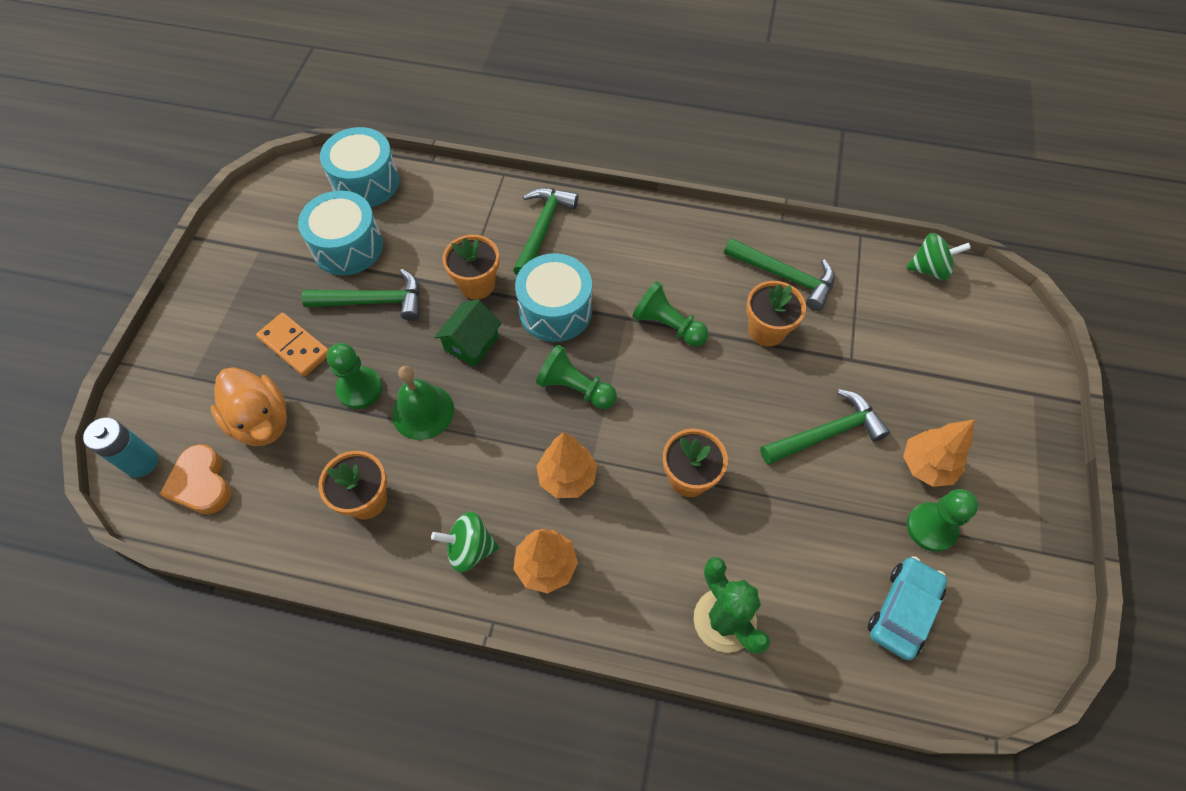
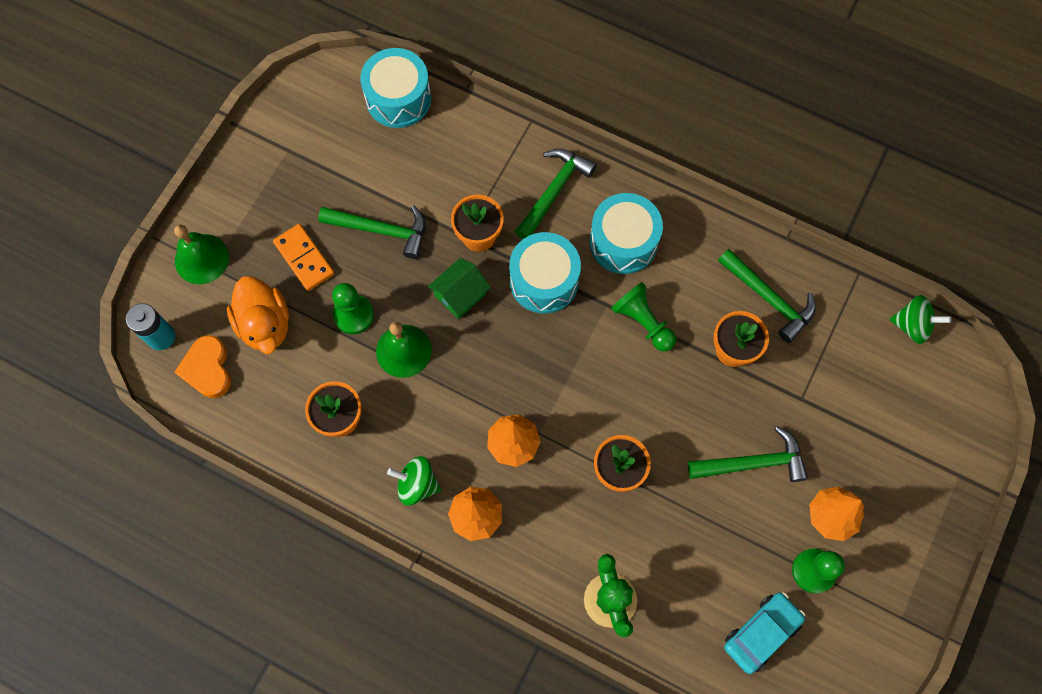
camera: 15 degrees right, 10 degrees up
turquoise drum [298,191,383,275] -> turquoise drum moved to [590,193,663,274]
green pawn [536,344,617,409] -> none
none -> green bell [174,225,229,284]

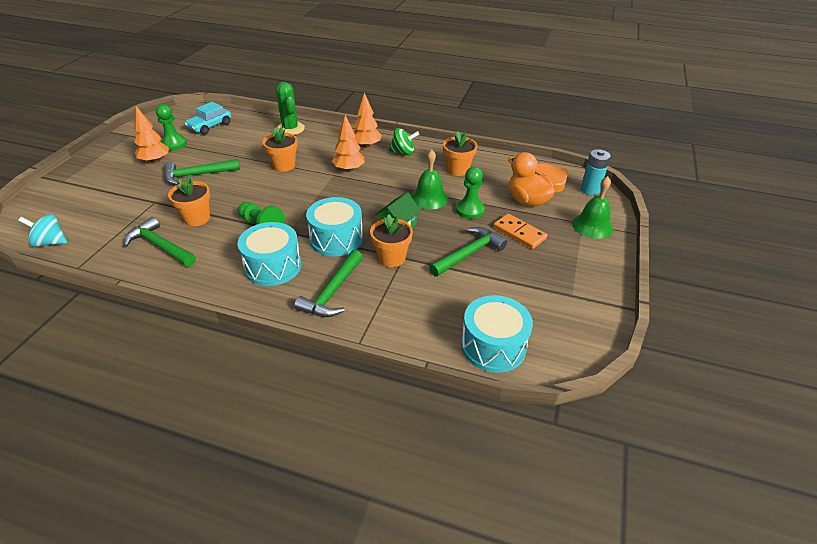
camera: 170 degrees right, 30 degrees down
green hammer [318,205,426,259] -> green hammer turned 135 degrees clockwise [429,227,507,277]
green spinning top [890,295,951,344] -> turquoise spinning top [18,214,67,247]

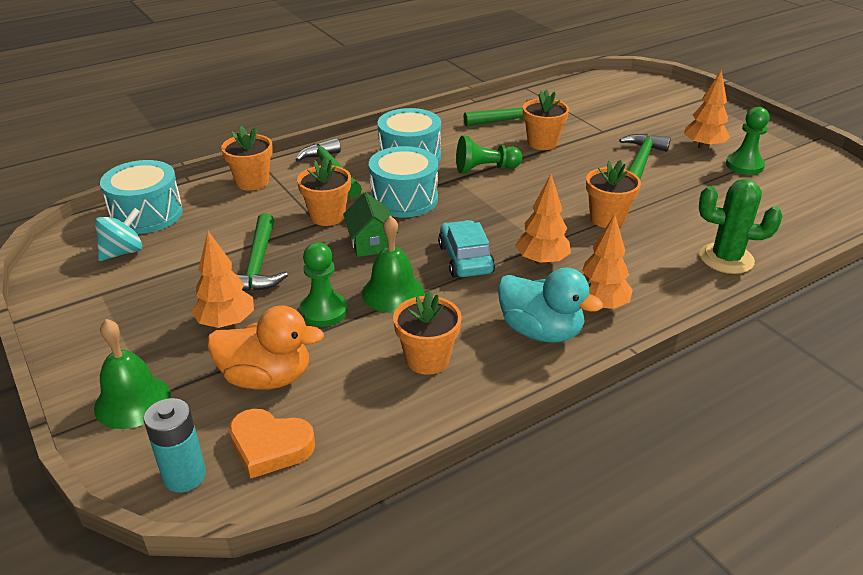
camera: 130 degrees right, 5 degrees down
turquoise spinning top [18,214,67,247] -> turquoise spinning top moved to [95,208,142,261]
turquoise car [185,102,231,135] -> turquoise car moved to [438,220,495,278]
green spinning top [389,128,419,155] -> turquoise duck [498,268,603,343]
orange domino [493,214,547,249] -> orange tree [192,231,254,328]
none -> orange flower pot [221,126,273,191]

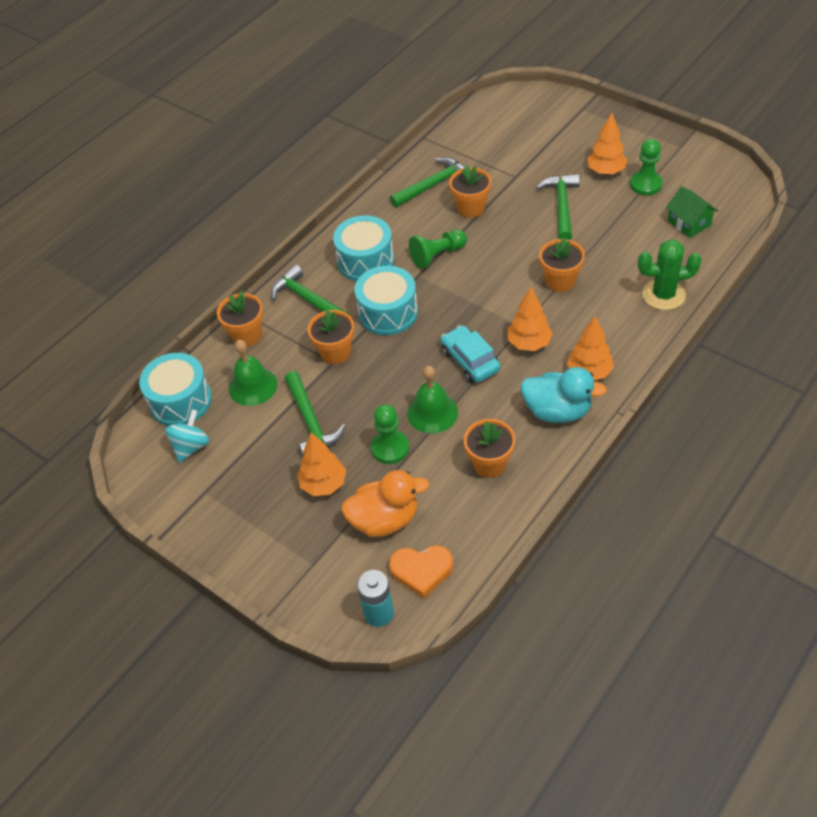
camera: 15 degrees left, 15 degrees up
green bell [94,319,171,429] -> green bell moved to [229,340,277,406]
green house [343,192,398,257] -> green house moved to [666,186,718,238]

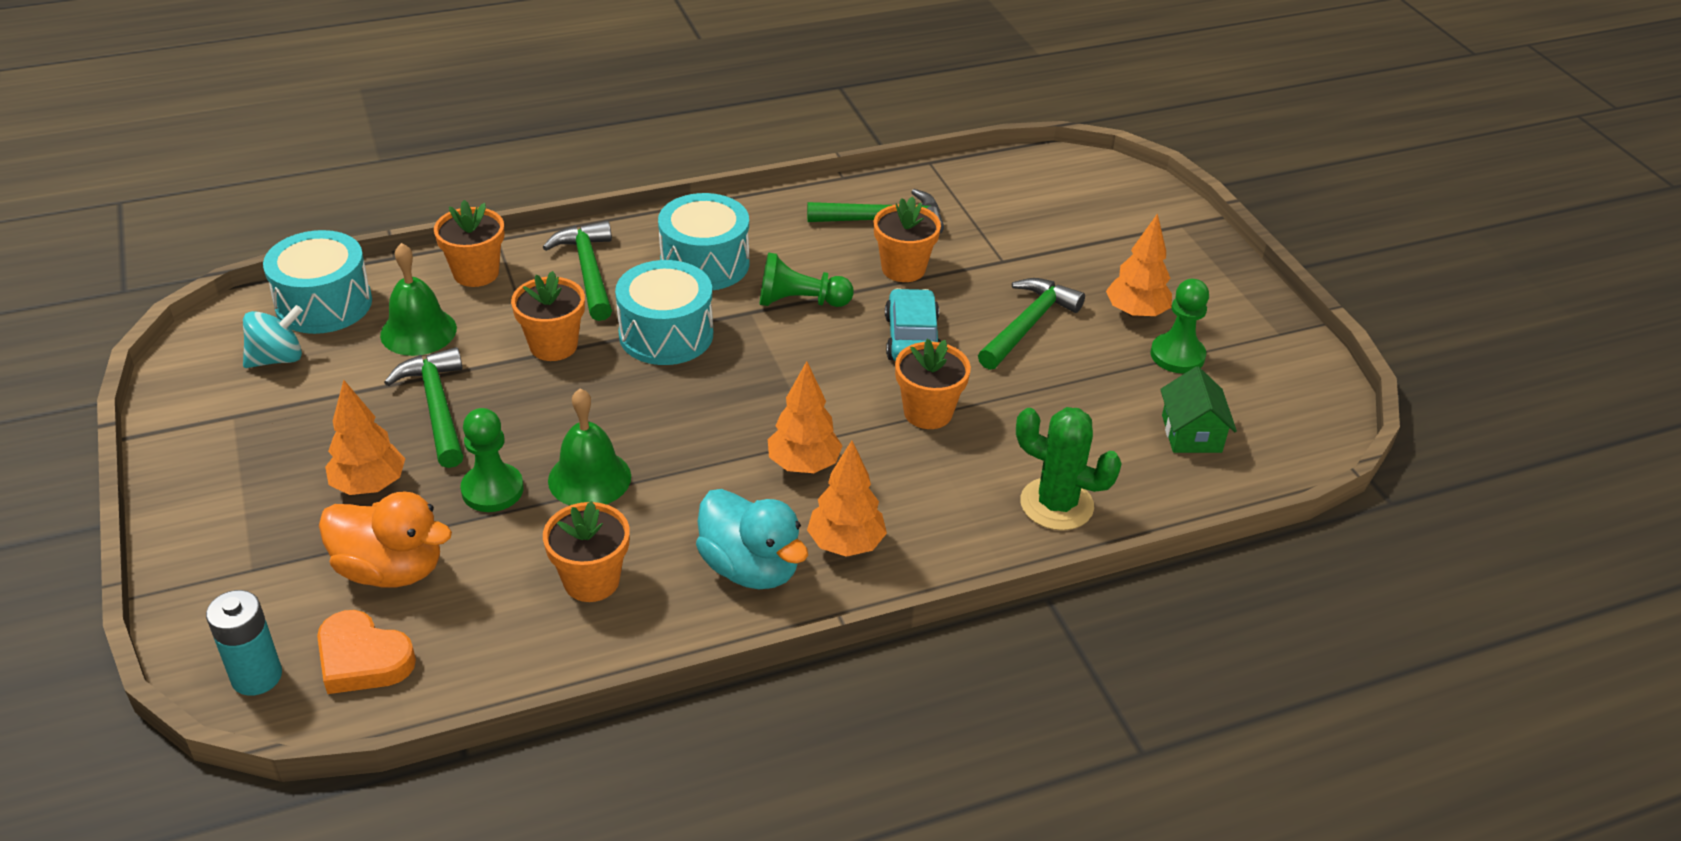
camera: 25 degrees right, 10 degrees down
green hammer [285,371,346,456] -> green hammer turned 150 degrees clockwise [384,347,463,468]
turquoise car [441,325,501,383] -> turquoise car moved to [885,288,941,361]

